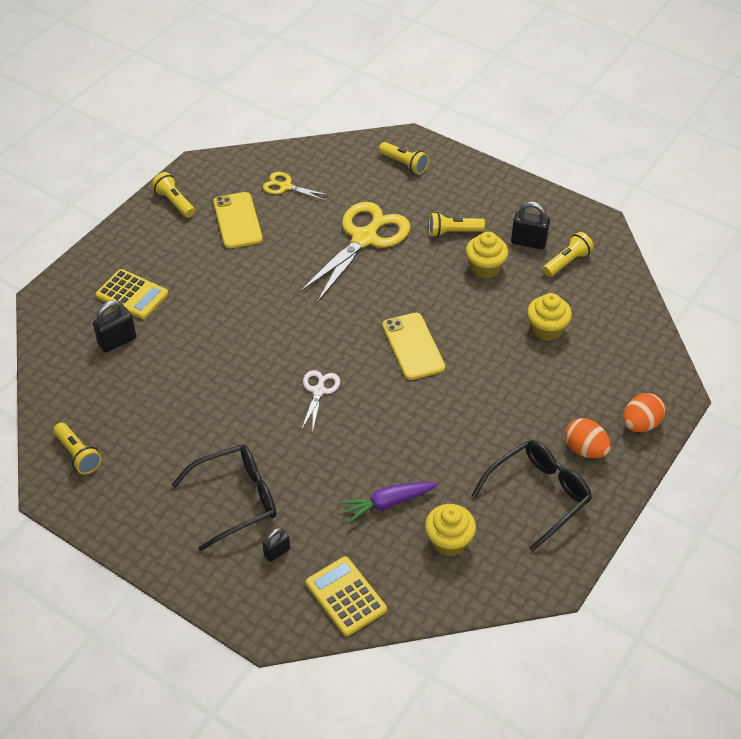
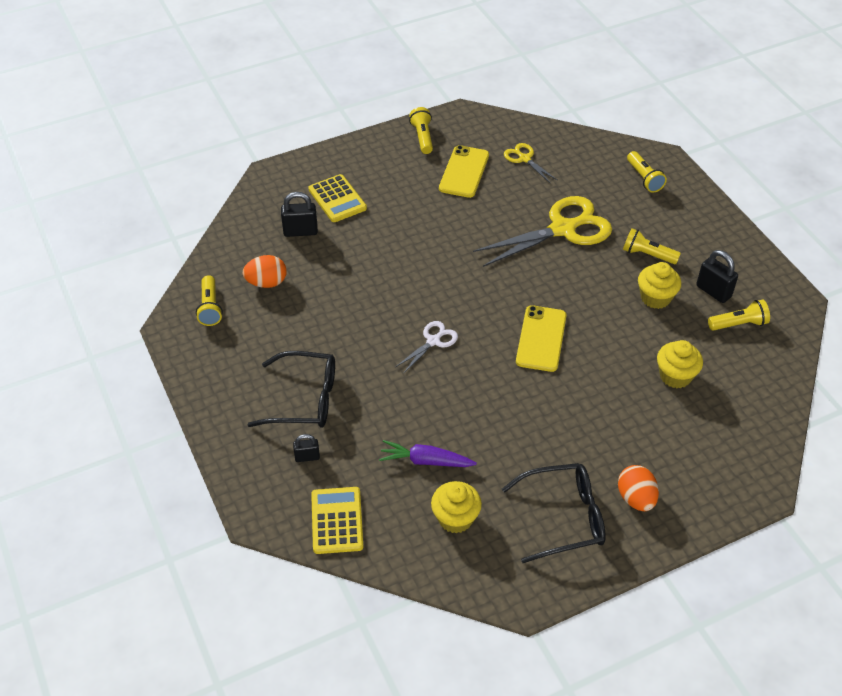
camera: 30 degrees right, 0 degrees up
orange egg [623,393,665,432] -> orange egg moved to [242,255,287,288]

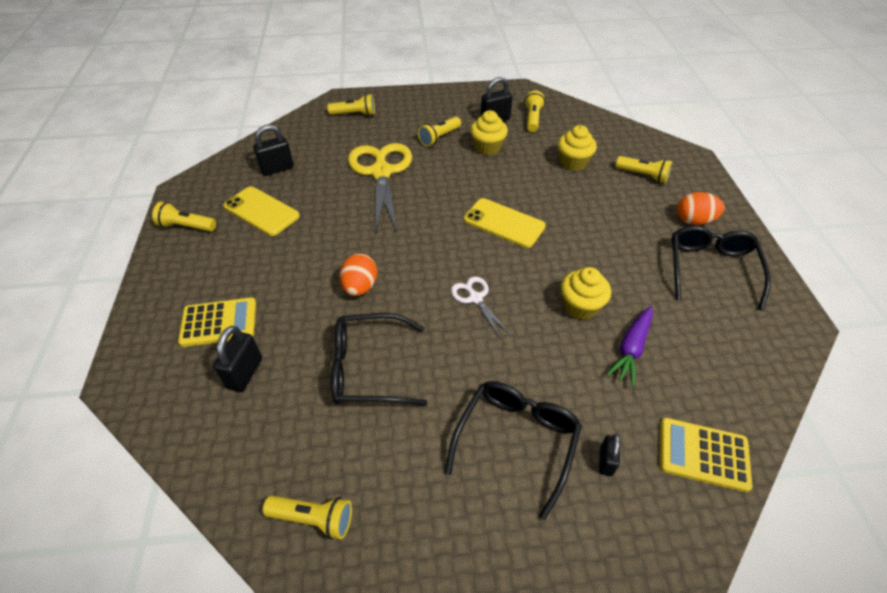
camera: 70 degrees left, 0 degrees up
orange egg [242,255,287,288] -> orange egg moved to [340,254,377,296]
yellow cupcake [431,481,482,534] -> yellow cupcake moved to [561,267,611,320]
yellow scissors [504,143,557,184] -> black padlock [253,125,294,176]
none -> black glasses [331,313,427,406]
none -> yellow flashlight [615,156,672,183]

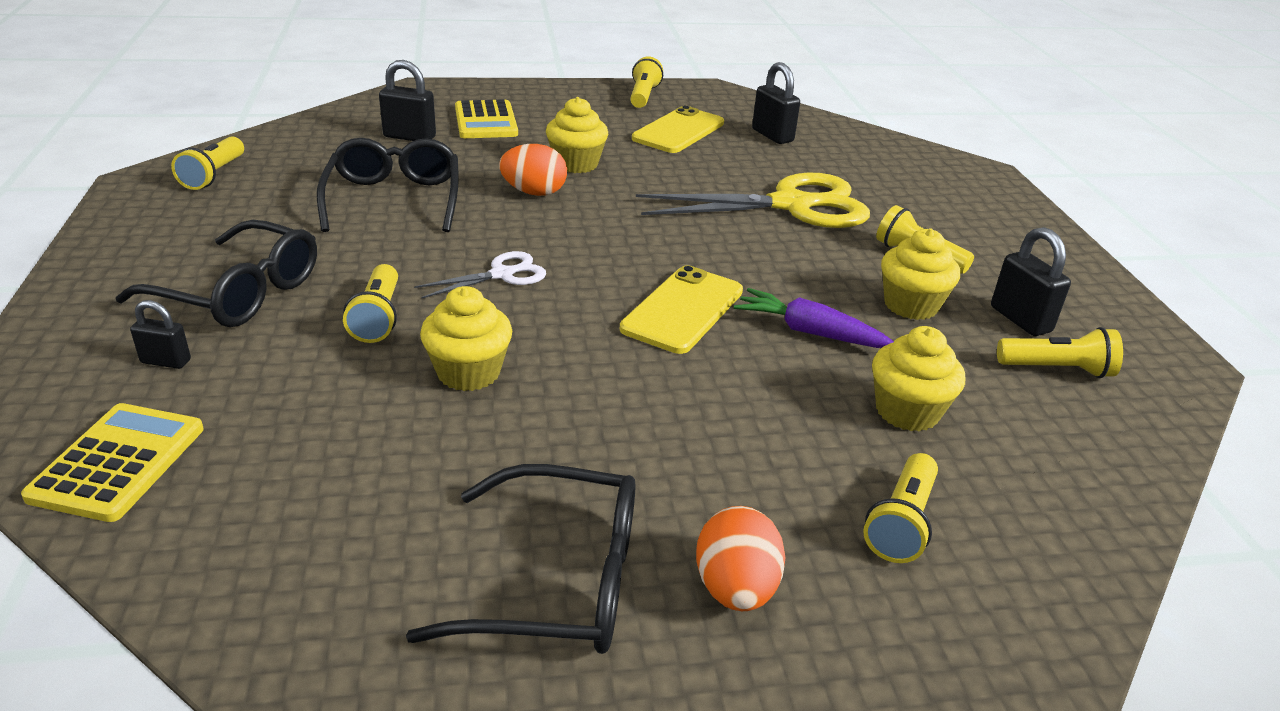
camera: 85 degrees right, 15 degrees down
yellow flashlight [327,94,375,116] -> yellow flashlight moved to [343,264,398,343]
purple carrot [606,306,653,387] -> purple carrot moved to [734,288,894,348]
none -> yellow cupcake [546,97,608,173]

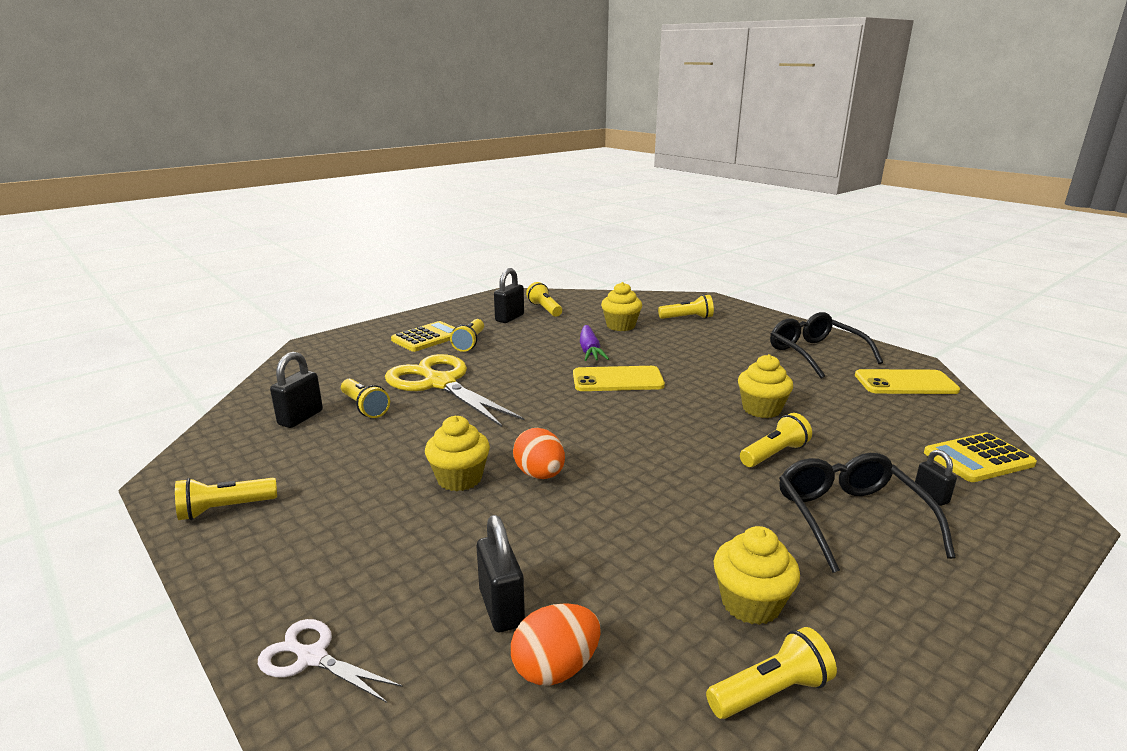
camera: 120 degrees left, 10 degrees down
black glasses [317,138,459,232] -> none
white scissors [414,251,546,298] -> white scissors moved to [258,619,402,703]
yellow calculator [455,100,518,138] -> yellow calculator moved to [391,321,455,352]
yellow phone [632,106,724,153] -> yellow phone moved to [855,369,960,394]
orange egg [696,506,786,611] -> orange egg moved to [511,603,601,686]
yellow cupcake [881,228,960,320] -> yellow cupcake moved to [714,526,800,625]
none -> yellow flashlight [341,379,390,418]

